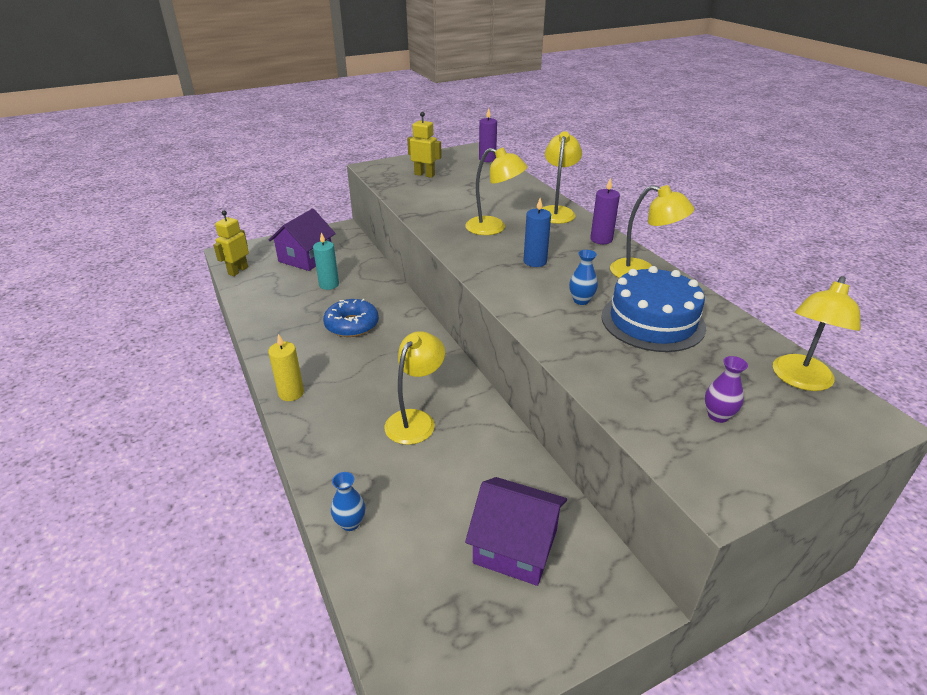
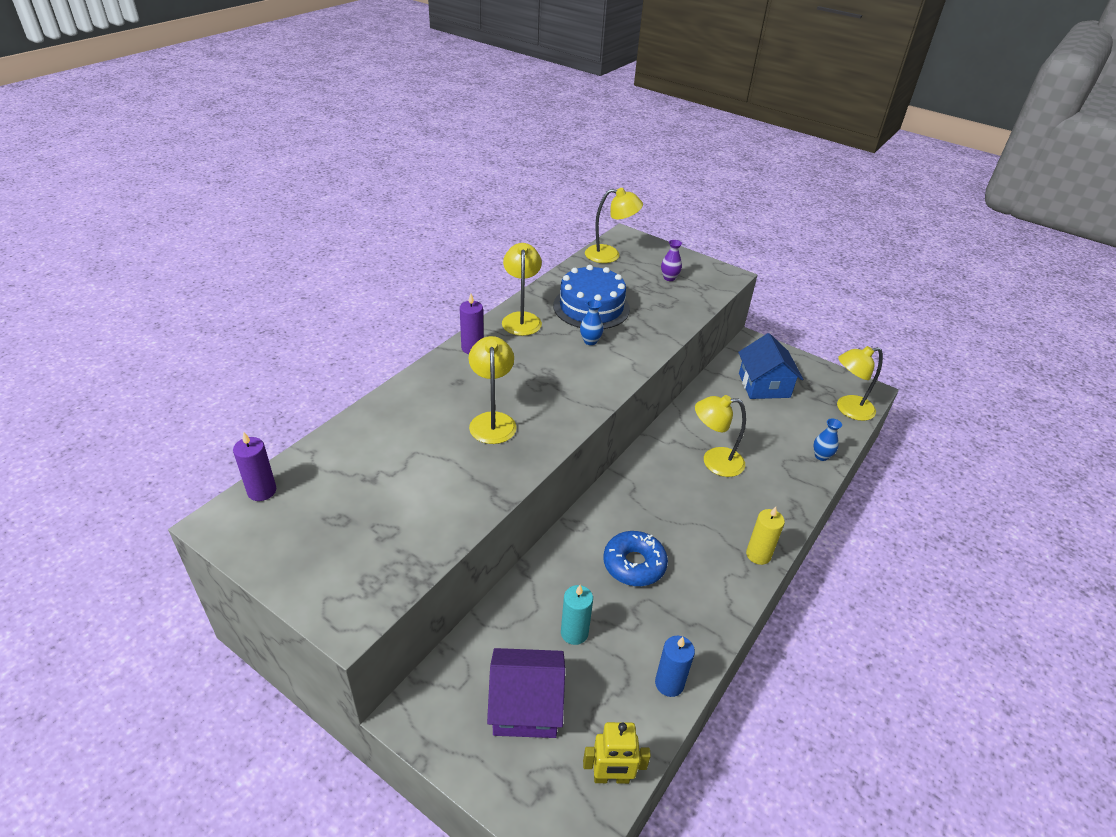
camera: 120 degrees left, 5 degrees up
yellow robot [407,112,442,178] -> none
purple house [465,477,567,586] -> blue house [738,333,803,399]
blue candle [523,198,551,267] -> blue candle moved to [655,636,695,697]
yellow lamp [541,131,582,224] -> yellow lamp moved to [837,346,883,421]

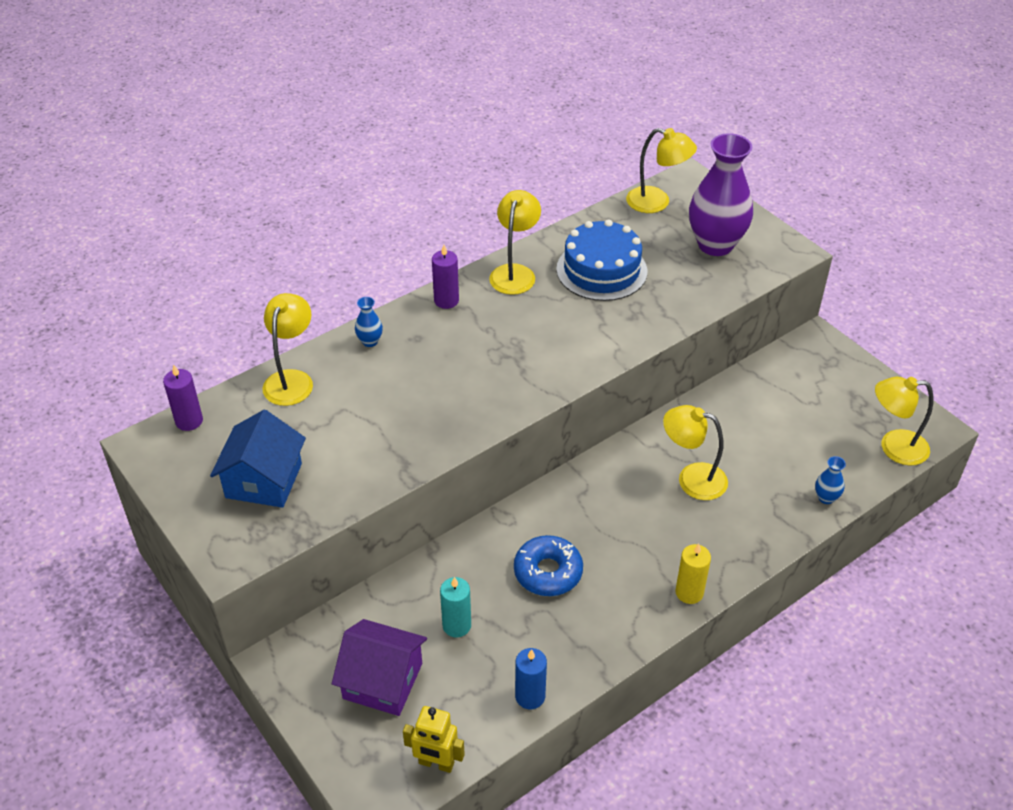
camera: 20 degrees right, 5 degrees up
yellow lamp [469,336,517,444] -> yellow lamp moved to [262,293,313,406]
blue vase [580,300,604,345] -> blue vase moved to [355,297,383,347]
purple vase [661,240,682,281] -> purple vase [689,133,753,256], size x2.45
blue house [738,333,803,399] -> blue house moved to [210,410,306,508]

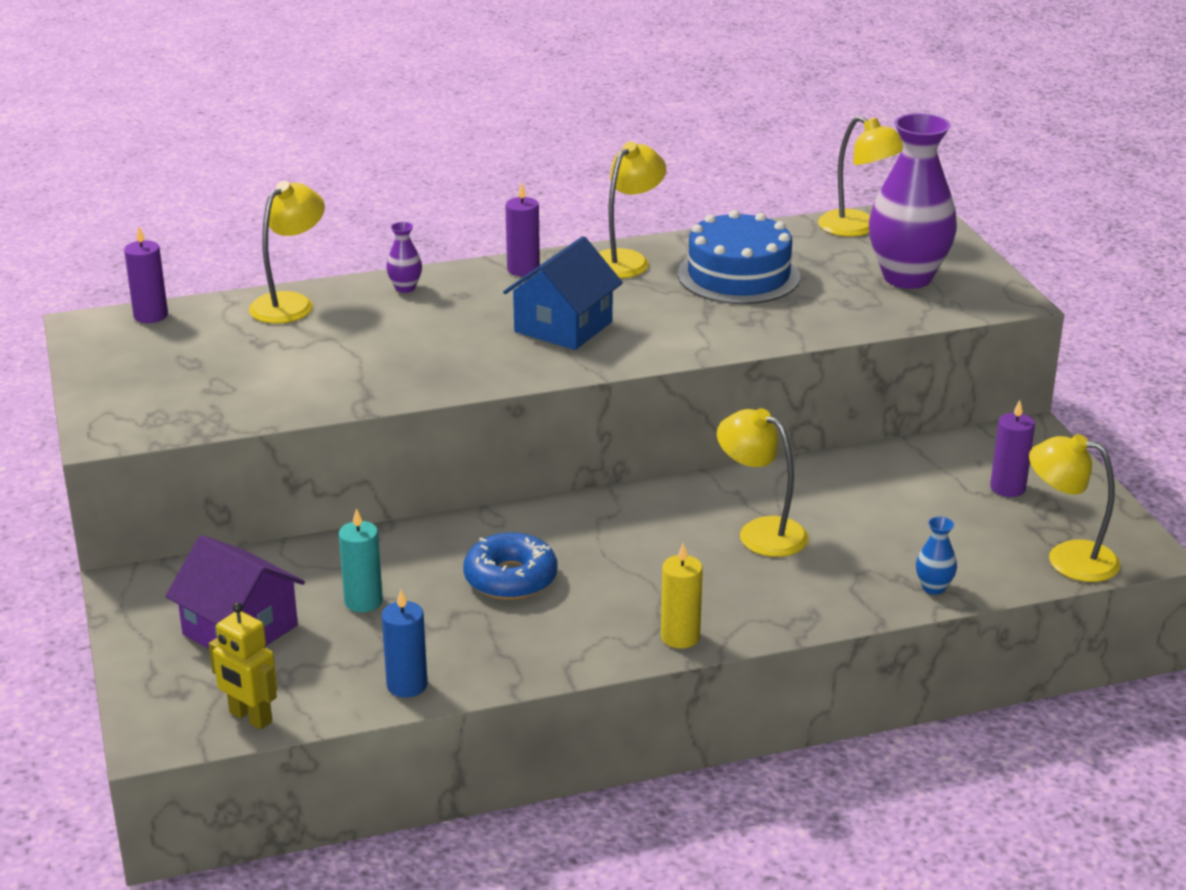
camera: 20 degrees right, 15 degrees down
blue house [210,410,306,508] -> blue house moved to [503,236,623,350]
blue vase [355,297,383,347] -> purple vase [386,222,422,293]
none -> purple candle [990,400,1035,497]

